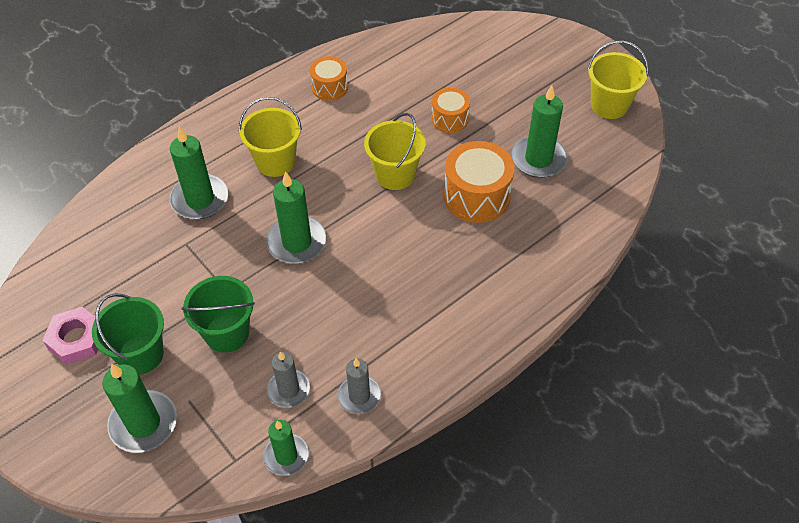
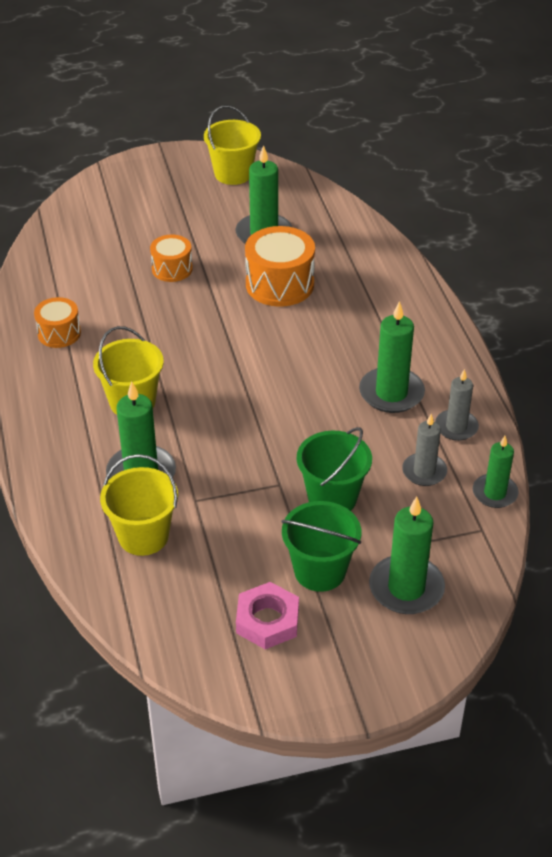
camera: 65 degrees left, 10 degrees down
green candle [266,171,327,264] -> green candle moved to [359,301,425,413]
yellow bucket [364,113,426,190] -> yellow bucket moved to [100,454,178,556]

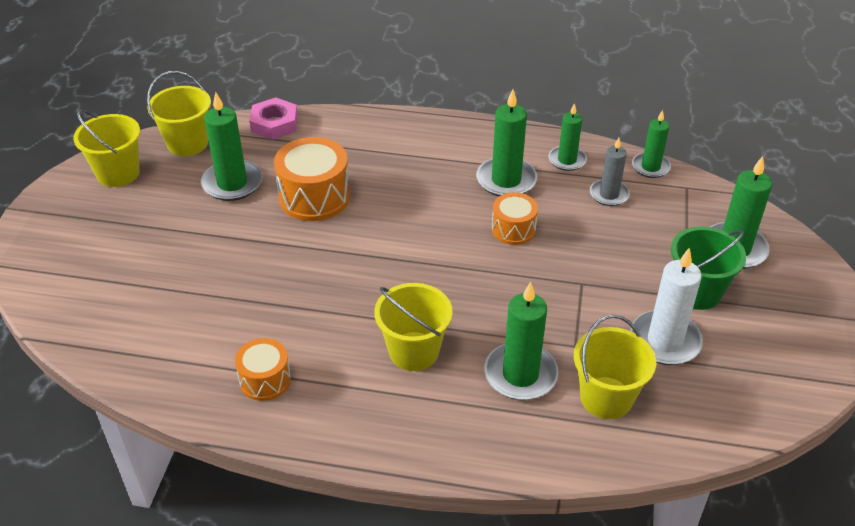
camera: 65 degrees left, 0 degrees up
orange drum [150,235,193,282] -> orange drum moved to [492,192,538,245]
pink nut [236,582,299,649] -> pink nut moved to [249,97,298,140]
green bucket [297,427,372,511] -> none
grey candle [435,369,479,441] -> green candle [548,103,587,171]
none -> yellow bucket [147,71,211,156]
none -> white candle [630,248,703,365]

